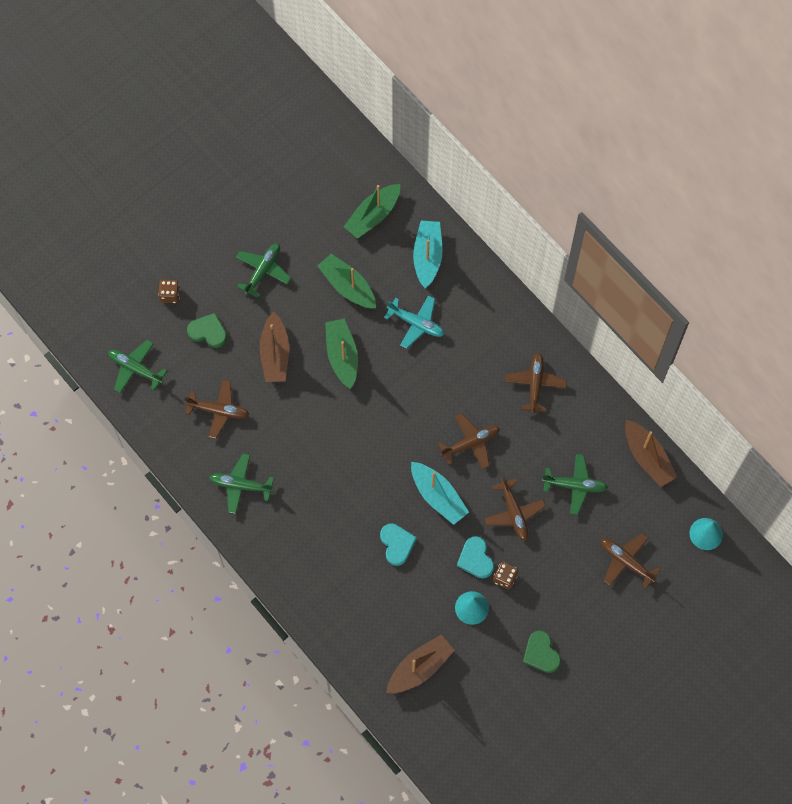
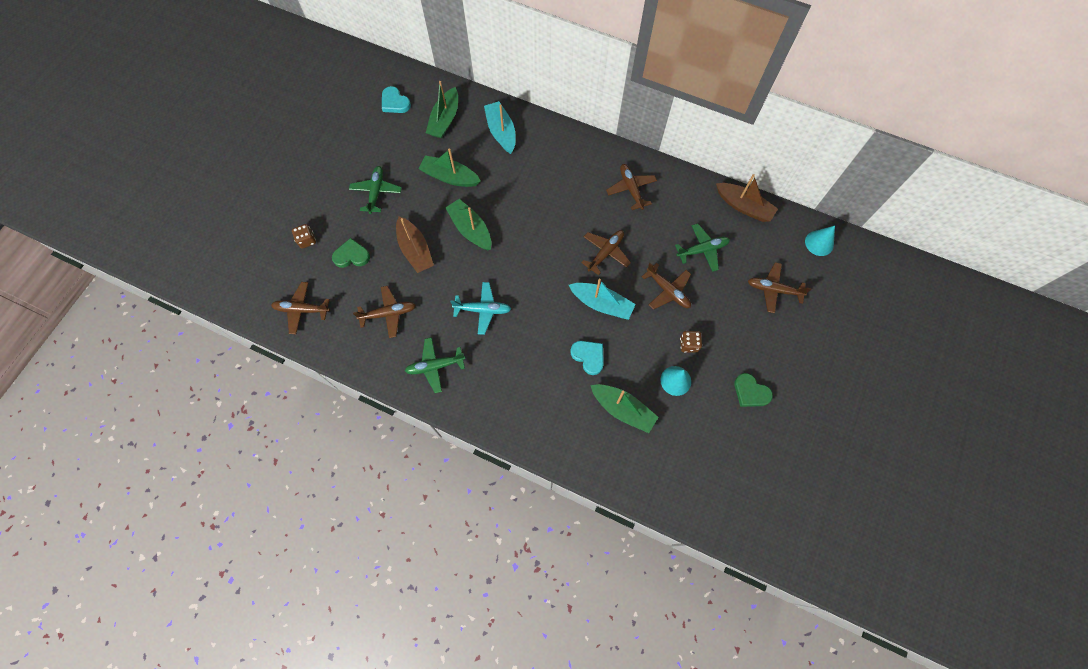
camera: 25 degrees left, 0 degrees up
green plane [108,340,167,393] -> brown plane [271,282,330,334]
turquoise plane [384,295,444,349] -> turquoise plane moved to [450,282,511,335]
brown boat [386,635,455,693] -> none
turquoise heart [457,536,494,578] -> turquoise heart moved to [382,86,411,113]
none -> green boat [590,384,658,433]

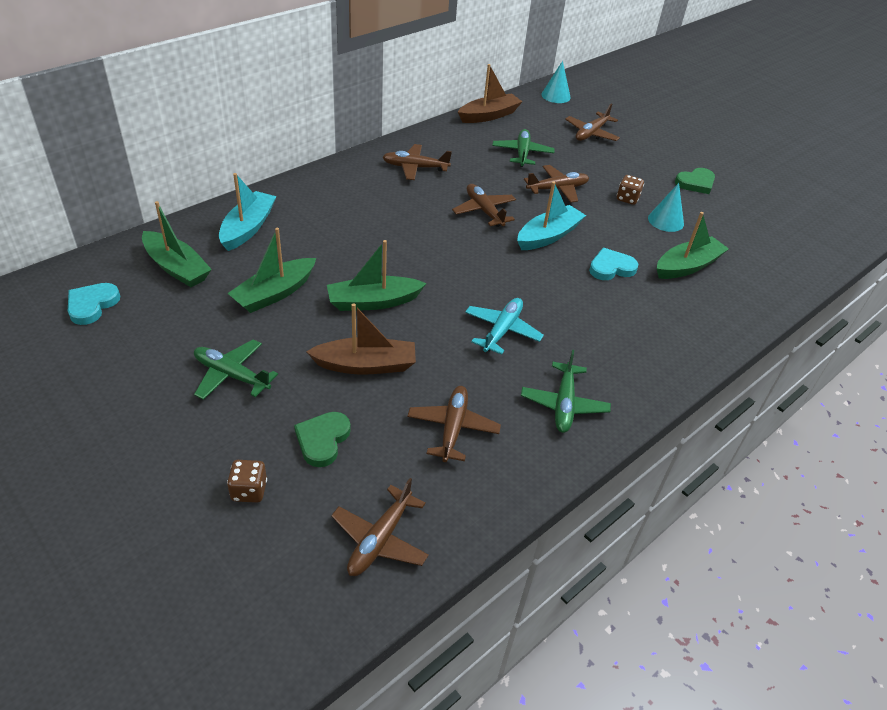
camera: 70 degrees left, 25 degrees down
turquoise heart [382,86,411,113] -> turquoise heart turned 135 degrees clockwise [68,283,120,325]
turquoise boat [484,101,516,154] -> turquoise boat turned 105 degrees clockwise [219,173,276,251]

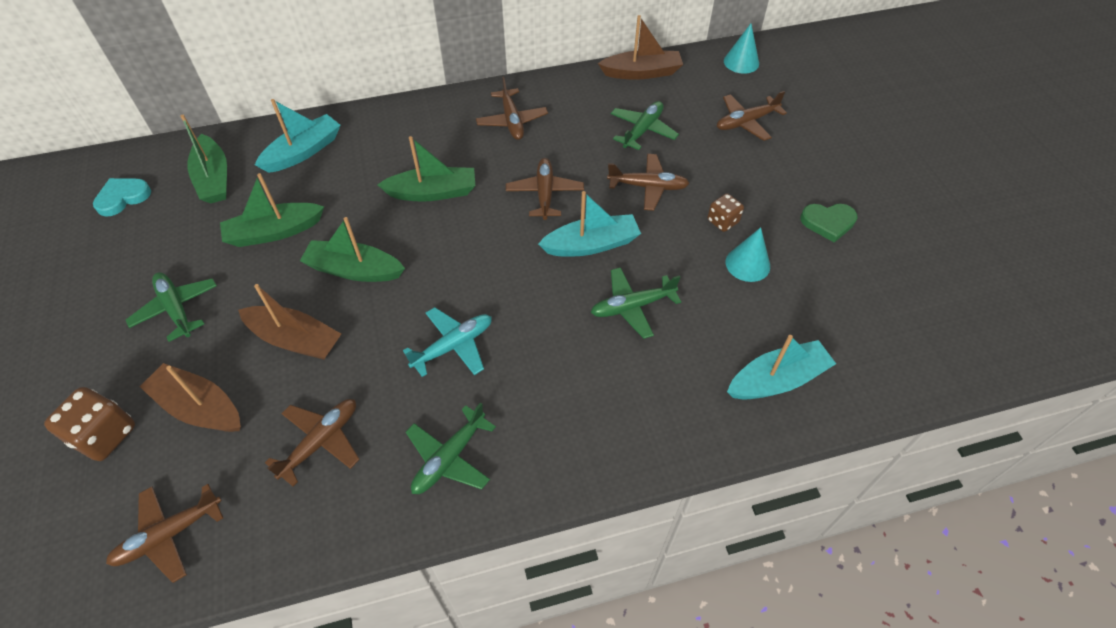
camera: 30 degrees right, 10 degrees up
brown dice [227,460,267,503] -> brown dice [44,387,135,461], size x1.60
green heart [294,412,351,467] -> brown boat [140,363,241,432]
brown plane [383,144,452,180] -> brown plane turned 135 degrees counterclockwise [476,76,548,140]
turquoise heart [589,248,638,280] -> green plane [591,267,681,339]
green boat [657,212,729,279] -> green boat moved to [377,136,475,201]
none -> turquoise boat [727,335,836,399]

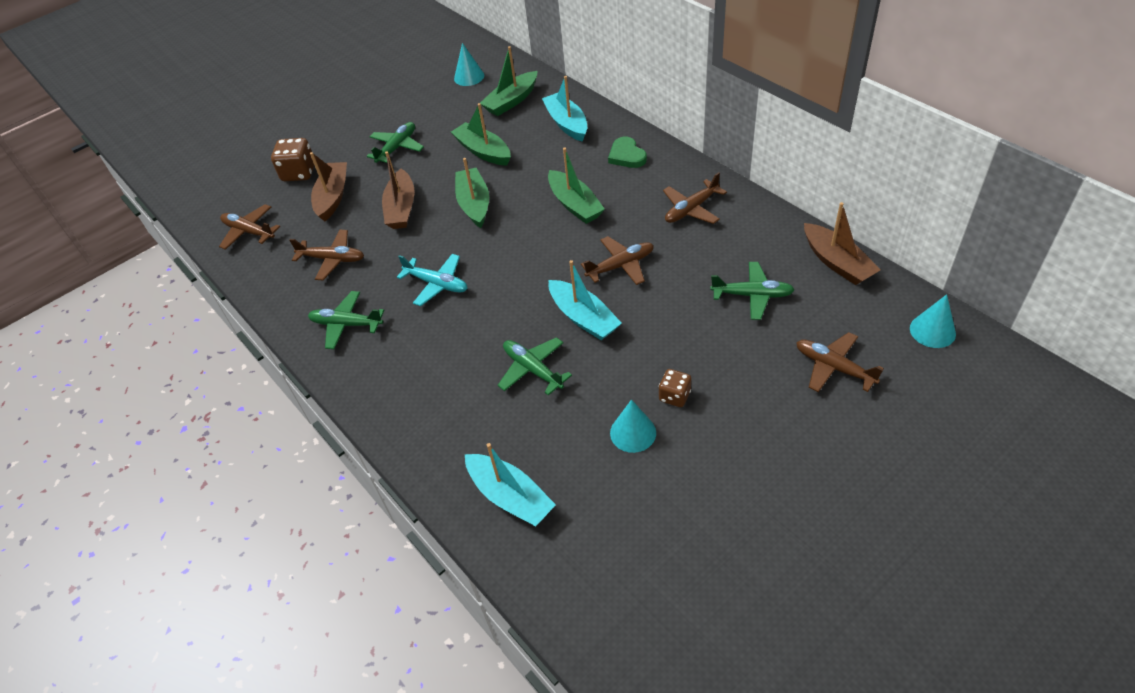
camera: 70 degrees right, 5 degrees down
turquoise heart [93,178,151,217] -> turquoise cone [454,43,484,86]
turquoise boat [255,99,341,173] -> turquoise boat turned 135 degrees counterclockwise [542,76,587,142]
brown plane [607,154,690,211] -> none
green heart [800,204,858,243] -> green heart moved to [608,137,647,168]

